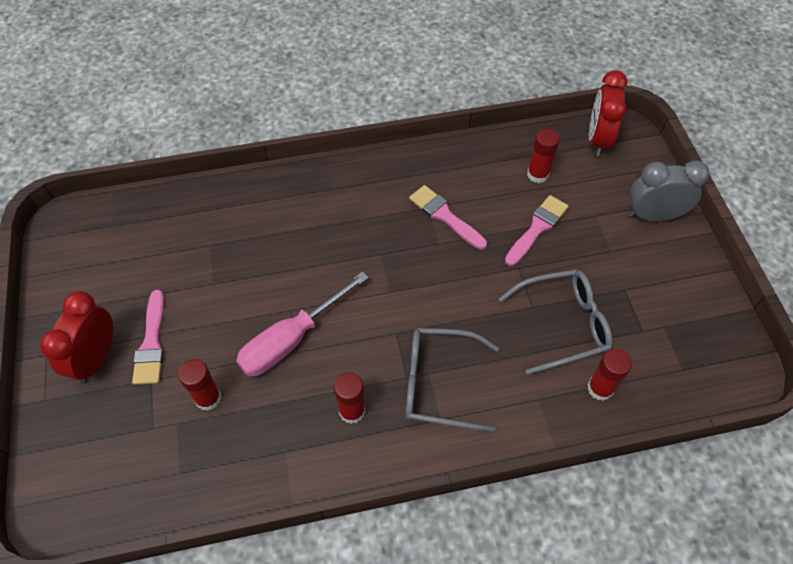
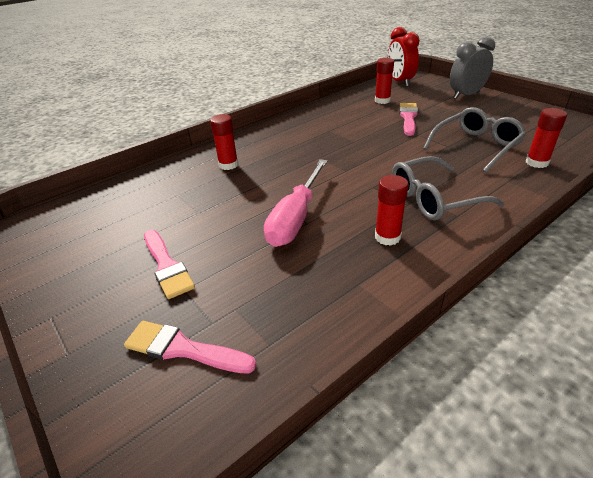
camera: 25 degrees left, 20 degrees down
red clock [40,291,113,384] -> none
red glue stick [178,359,222,411] -> red glue stick moved to [210,114,238,170]
pink brush [409,185,487,250] -> pink brush moved to [124,321,257,373]

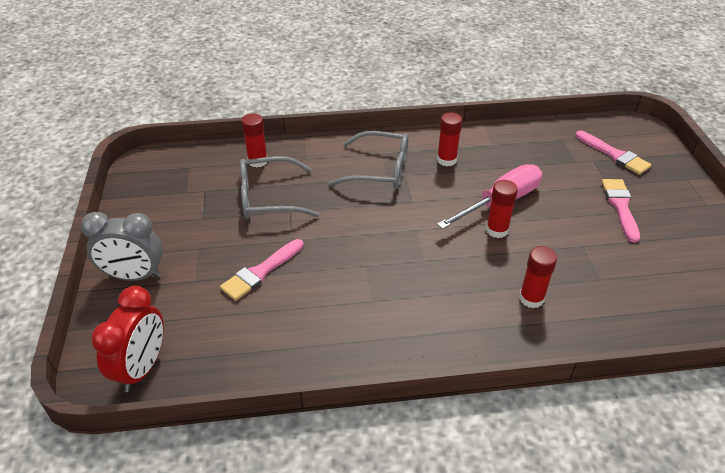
camera: 150 degrees left, 5 degrees up
red glue stick [375,58,394,104] -> red glue stick moved to [486,180,518,238]

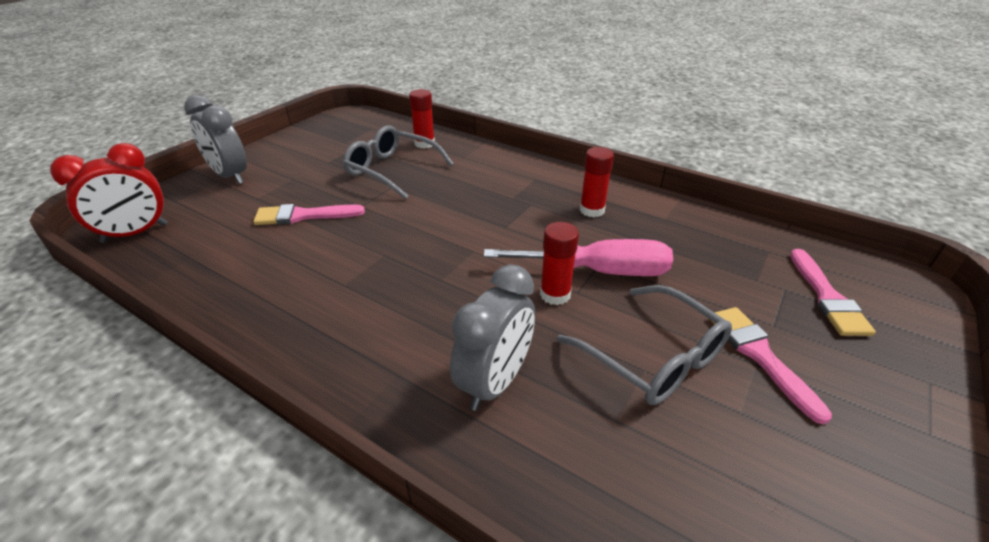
camera: 40 degrees right, 5 degrees down
grey glasses [328,131,408,189] -> grey glasses moved to [557,285,732,405]
red glue stick [519,246,557,308] -> grey clock [450,264,535,411]
pink brush [602,179,640,243] -> pink brush turned 60 degrees counterclockwise [711,307,832,424]

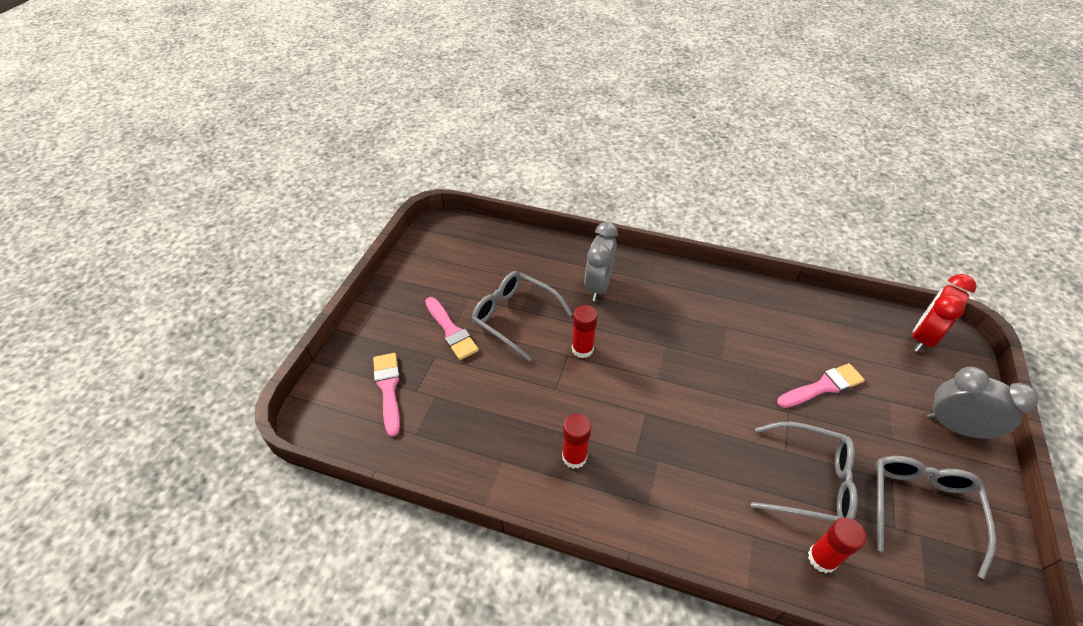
camera: 165 degrees right, 10 degrees up
pink screwdriver [484,239,673,276] -> none
none -> grey glasses [875,456,996,579]

